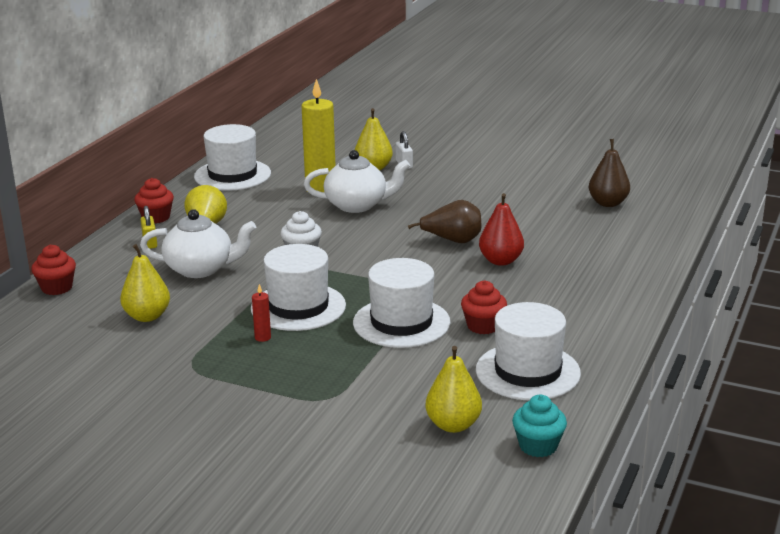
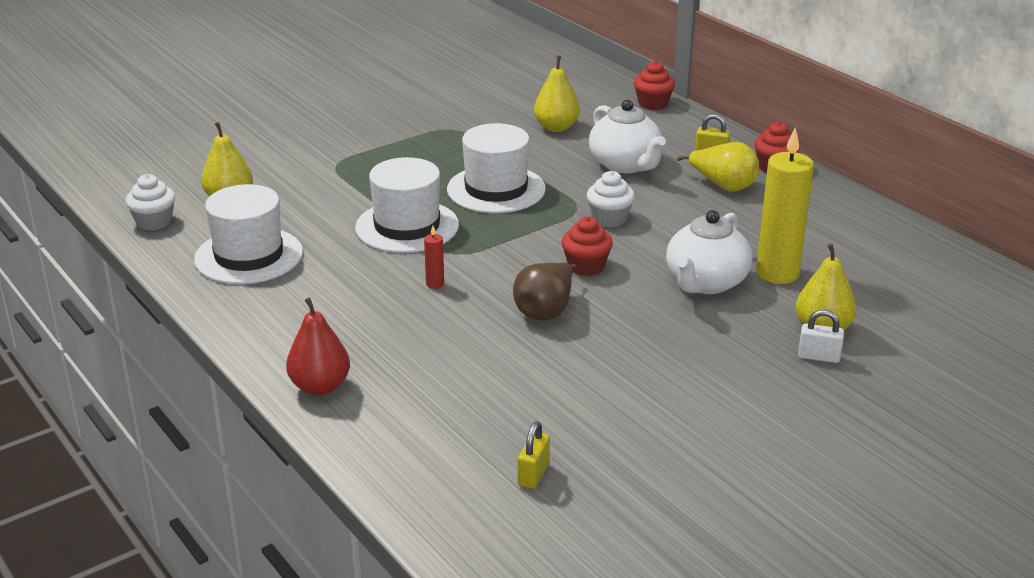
camera: 120 degrees right, 5 degrees up
white teapot [140,209,256,278] -> white teapot turned 60 degrees counterclockwise [589,100,666,173]
white hat [194,124,271,191] -> none
red candle [252,284,271,342] -> red candle moved to [424,226,444,289]
red cupcake [461,281,507,334] -> red cupcake moved to [561,217,613,276]
red pear [479,193,524,266] -> red pear moved to [286,297,350,395]
turquoise cupcake [512,395,567,457] -> white cupcake [126,174,175,231]
brown pear [589,139,630,207] -> yellow padlock [518,421,550,489]

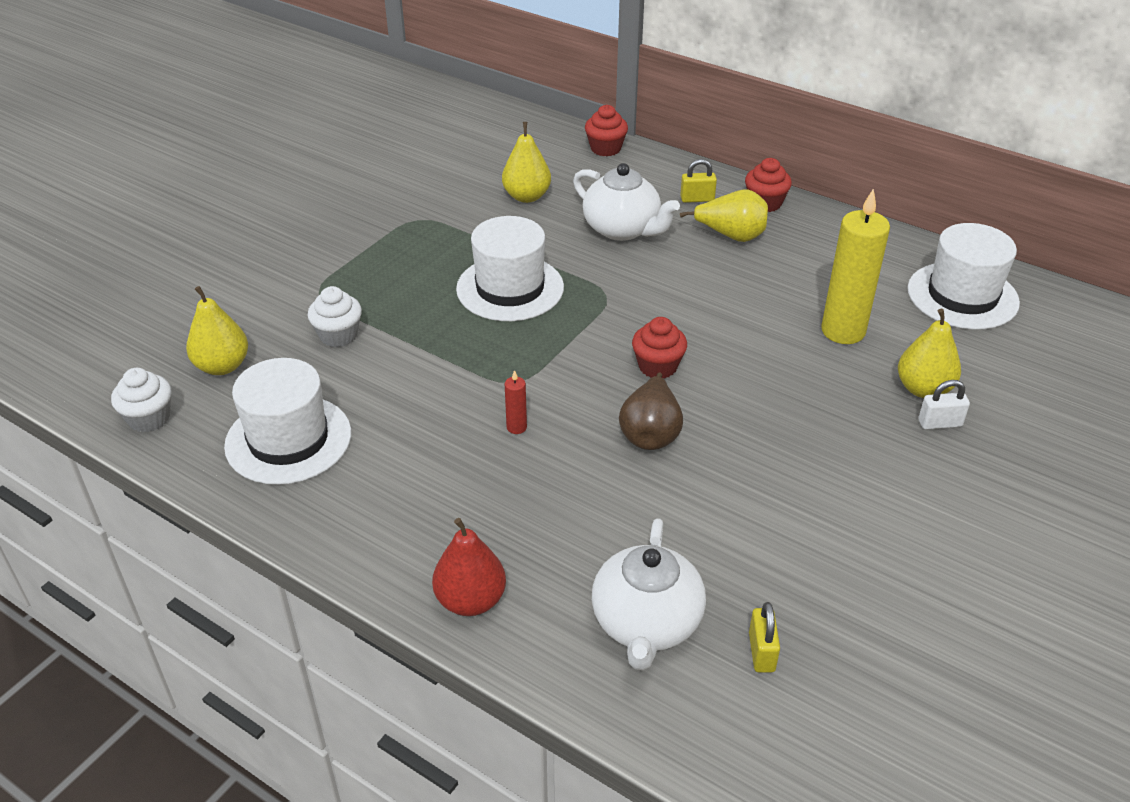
camera: 20 degrees left, 10 degrees up
white hat [355,157,459,253] -> white hat moved to [908,223,1020,330]
white cupcake [587,171,635,227] -> white cupcake moved to [308,286,362,347]
white teapot [666,210,752,294] -> white teapot moved to [592,518,706,671]

